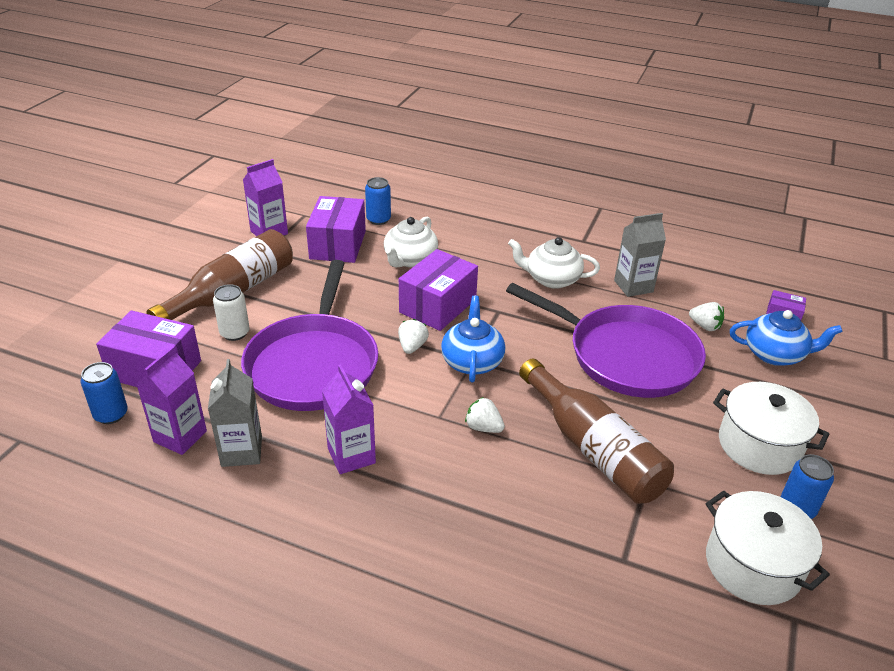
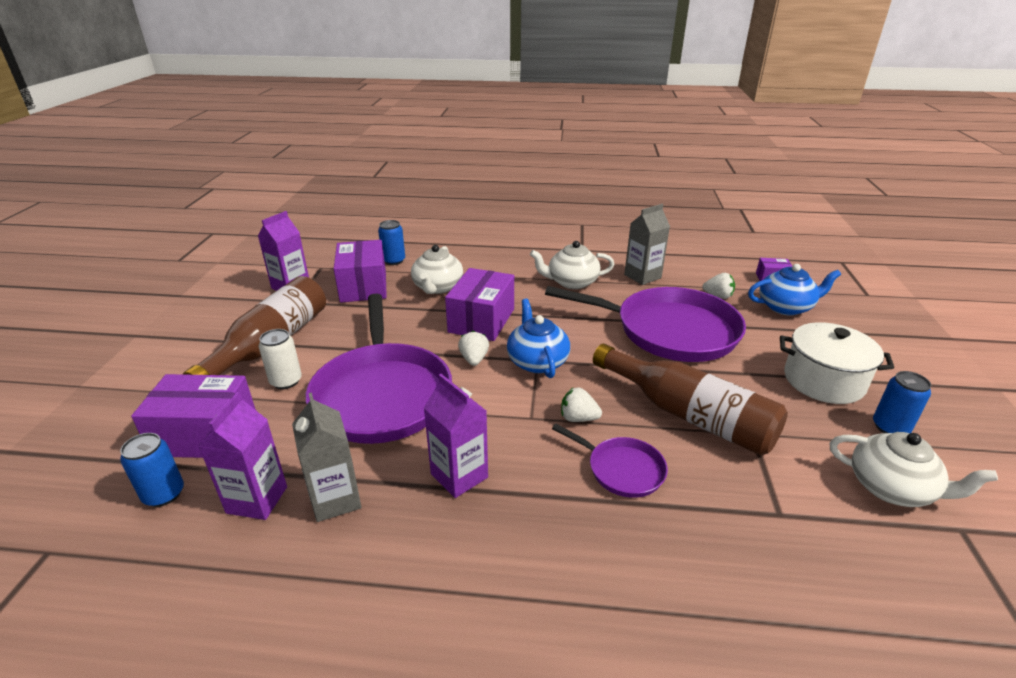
camera: 15 degrees left, 5 degrees down
white pot [706,491,830,605] -> white teapot [830,432,998,507]
none -> purple pan [552,424,668,498]

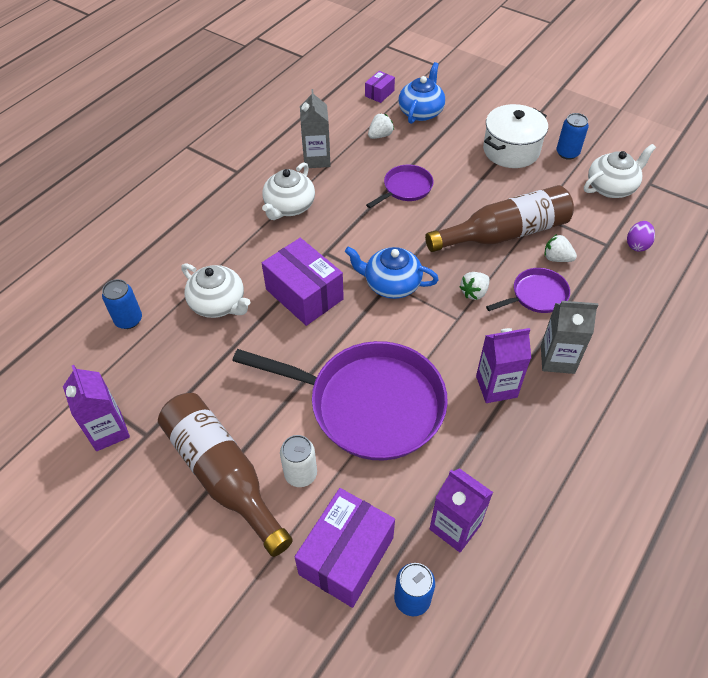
camera: 60 degrees left, 20 degrees up
grey carton [292,392,361,522] -> grey carton moved to [541,301,598,374]
purple box [334,240,387,303] -> none
white strawberry [458,331,489,366] -> white strawberry moved to [544,234,577,262]
purple pan [545,286,746,362] -> purple pan [366,165,434,208], size x0.47
none -> purple egg [627,221,655,252]

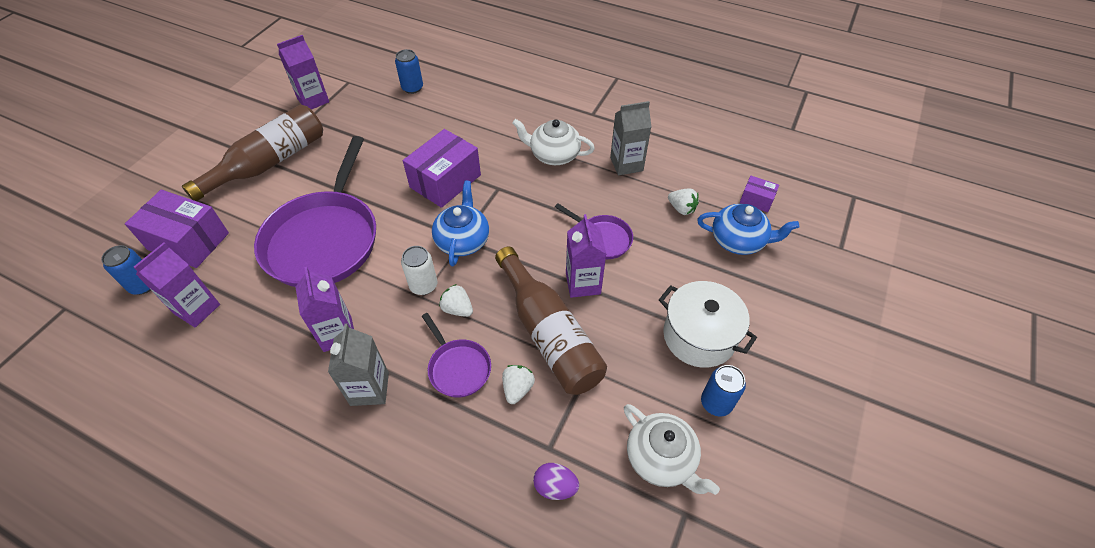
camera: 80 degrees right, 0 degrees up
white teapot [181,263,250,318] -> none
white can [280,435,317,487] -> white can moved to [401,246,437,295]
none -> purple carton [566,214,606,298]

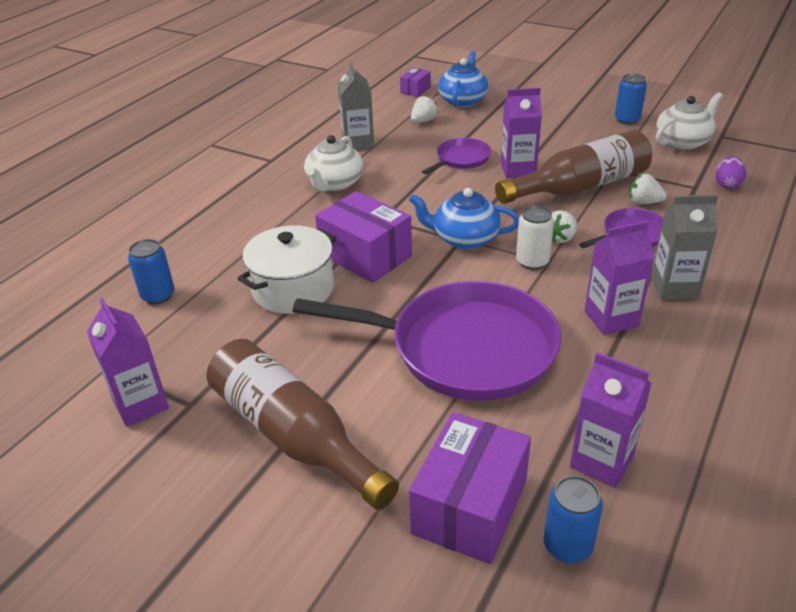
camera: 85 degrees left, 15 degrees down
white pot [659,281,757,368] -> white pot moved to [238,225,336,314]

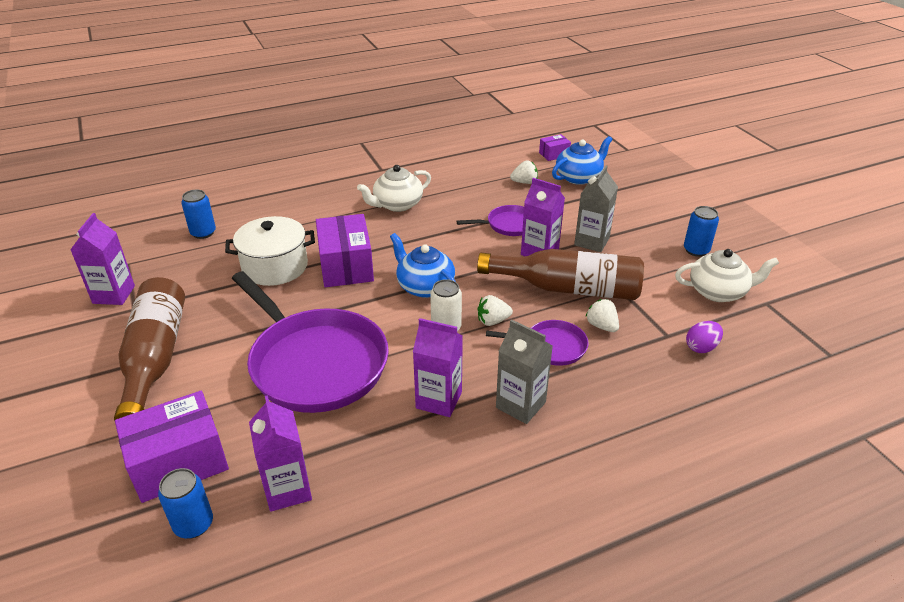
camera: 35 degrees right, 0 degrees up
grey carton [338,61,374,151] -> grey carton moved to [574,166,618,252]

